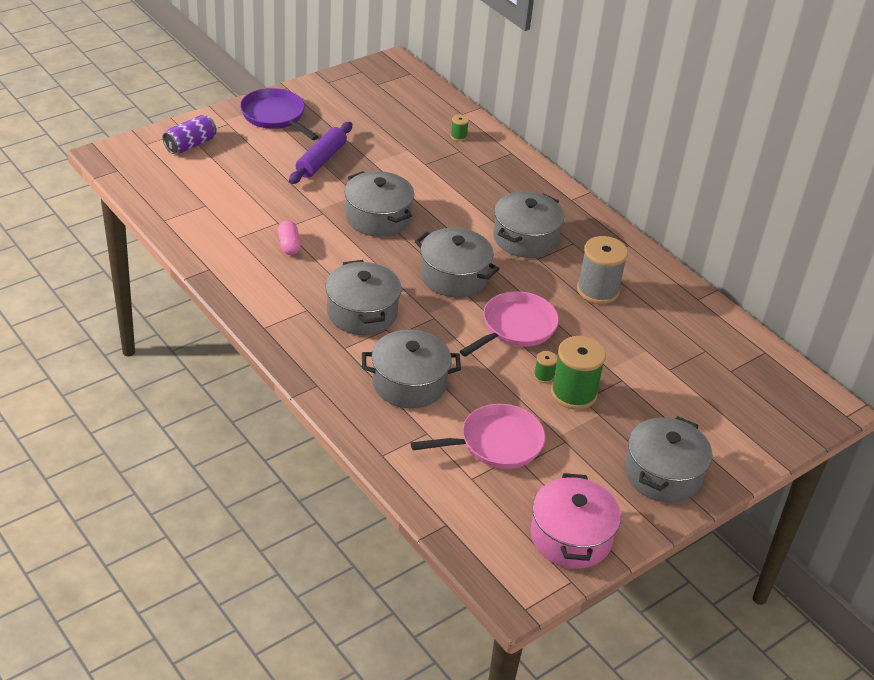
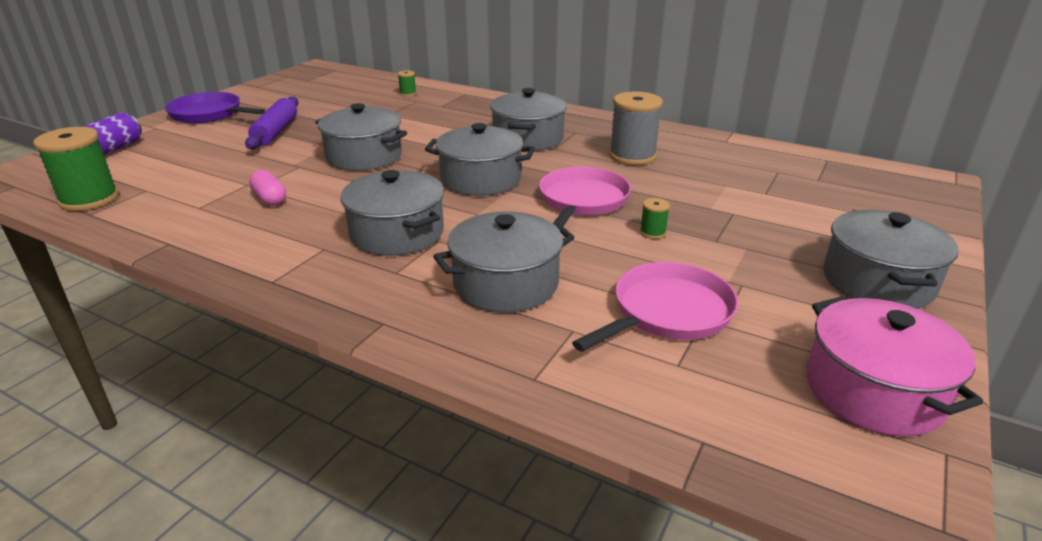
camera: 20 degrees left, 10 degrees down
green spool [551,336,606,410] -> green spool moved to [33,127,119,211]

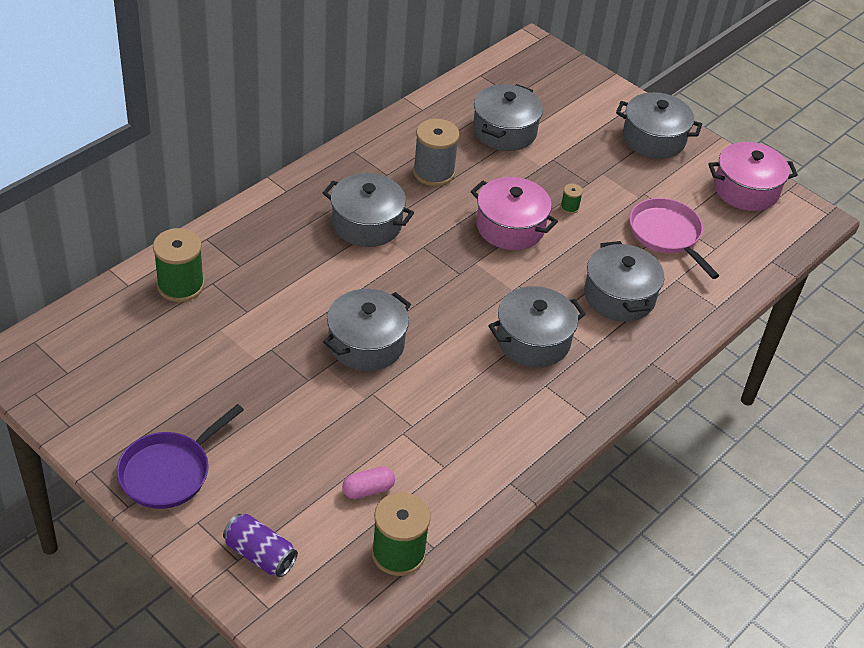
camera: 80 degrees left, 15 degrees up
purple rolling pin [245,96,299,150] -> none
pink capsule [249,170,286,206] -> pink capsule moved to [342,466,395,499]
green spool [398,70,416,96] -> green spool [153,228,204,302], size x2.24
grey pot [425,123,535,196] -> grey pot moved to [473,84,543,151]
pink pan [539,167,631,227] -> pink pot [471,177,558,250]

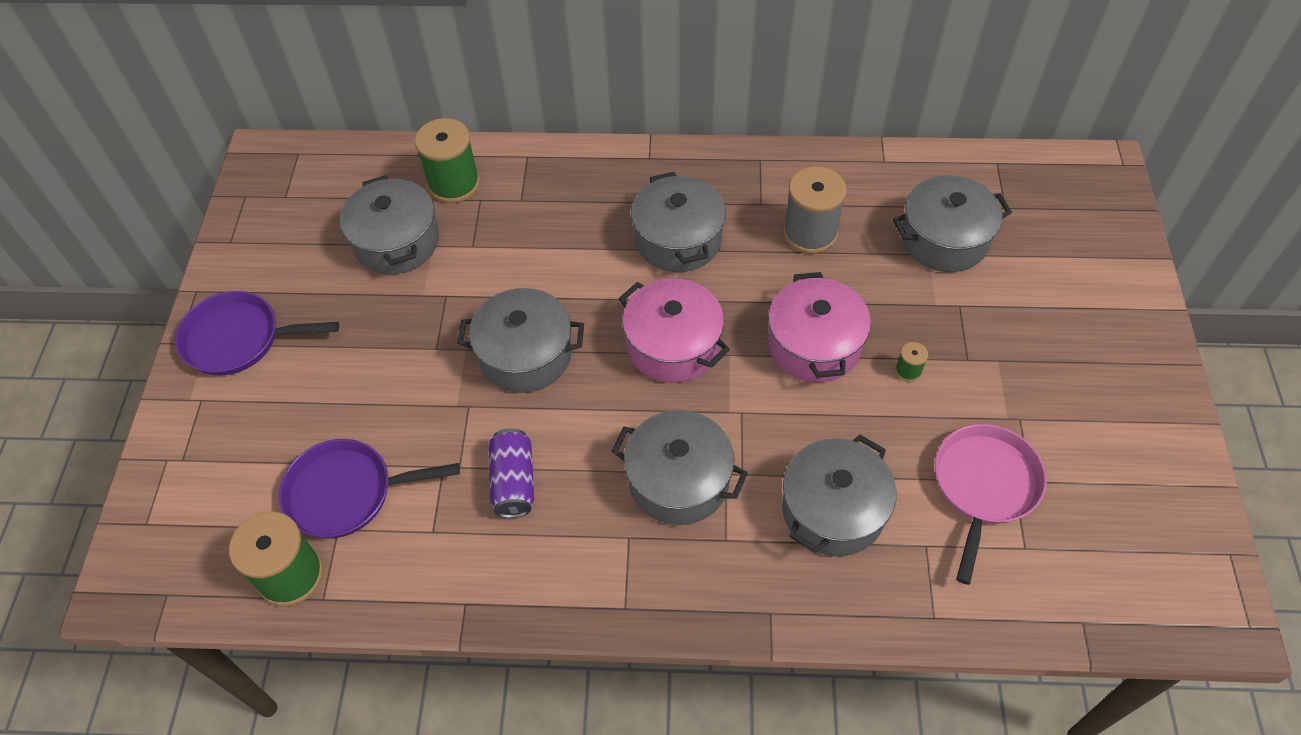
camera: 55 degrees right, 10 degrees up
purple can [223,514,298,577] -> purple can moved to [489,428,534,518]
pink capsule [342,466,395,499] -> purple pan [279,439,460,539]
grey pot [616,92,702,159] -> grey pot moved to [340,175,439,275]
pink pot [708,142,798,211] -> pink pot moved to [619,278,730,383]

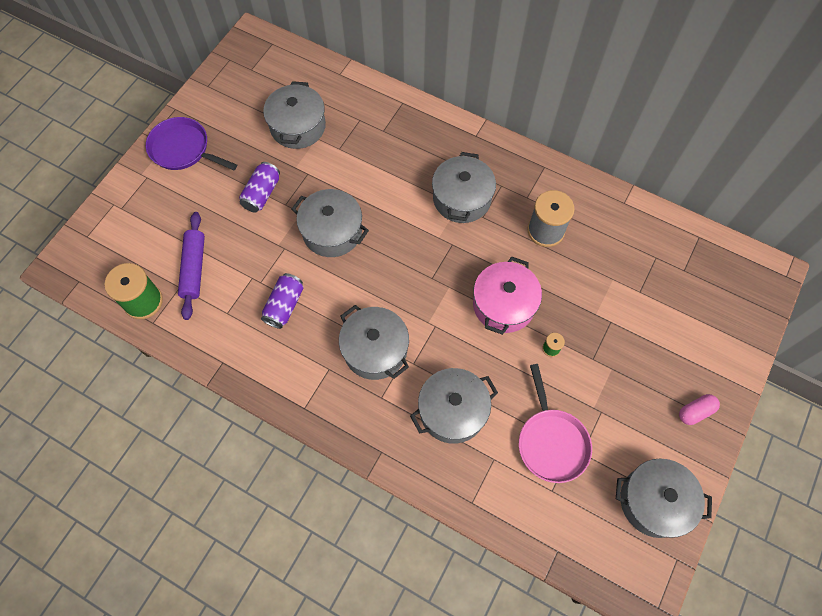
camera: 25 degrees right, 10 degrees up
purple pan [279,439,460,539] -> purple rolling pin [178,212,205,320]
green spool [415,118,480,203] -> none
pink pot [619,278,730,383] -> none
grey pot [893,175,1012,272] -> grey pot moved to [616,458,712,538]
pink pan [935,424,1047,585] -> pink pan turned 120 degrees clockwise [519,364,592,483]
none -> purple can [239,162,280,213]
none -> pink capsule [679,394,720,425]

